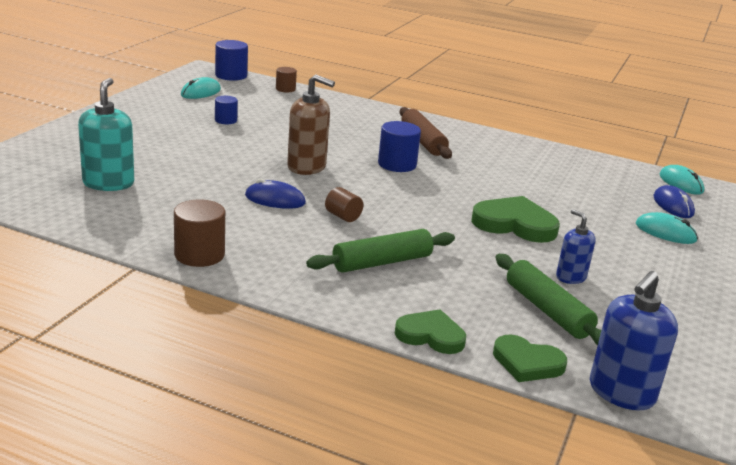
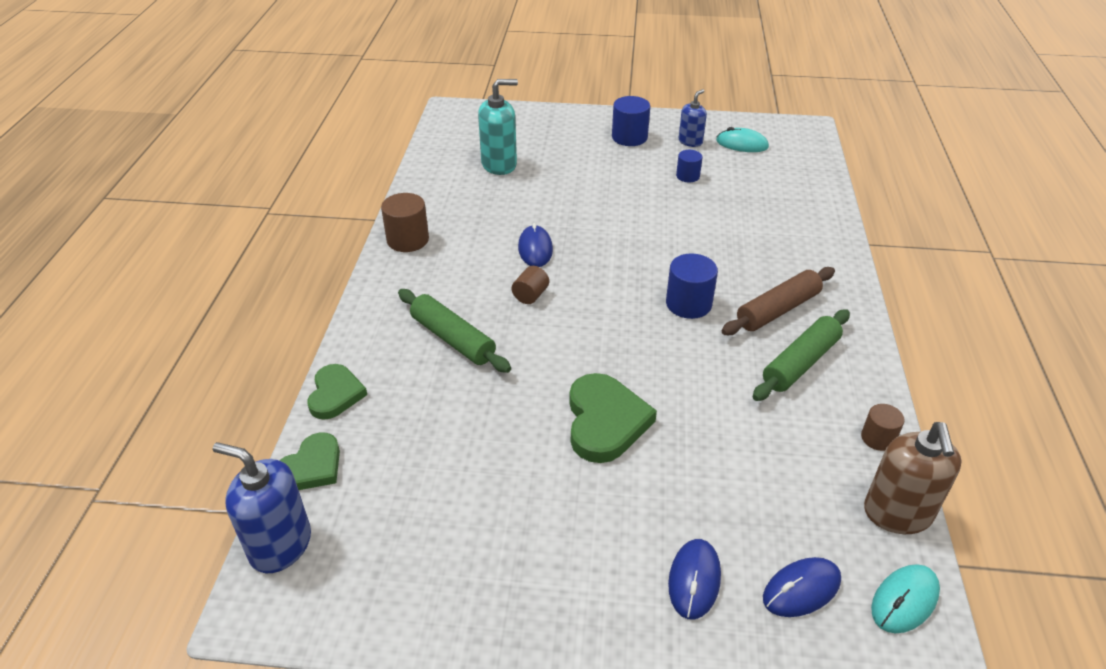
camera: 75 degrees right, 15 degrees up
blue cylinder [215,40,248,81] -> blue cylinder moved to [612,96,650,146]
brown cylinder [276,67,297,92] -> brown cylinder moved to [861,404,905,451]
brown soap dispenser [287,74,335,175] -> brown soap dispenser moved to [864,422,962,534]
green heart [493,335,567,382] -> green heart turned 150 degrees counterclockwise [279,432,340,490]
green rolling pin [495,254,601,345] -> green rolling pin moved to [753,309,850,401]
blue soap dispenser [556,209,596,284] -> blue soap dispenser moved to [679,89,707,147]
turquoise mouse [636,212,698,244] -> blue mouse [668,539,721,620]

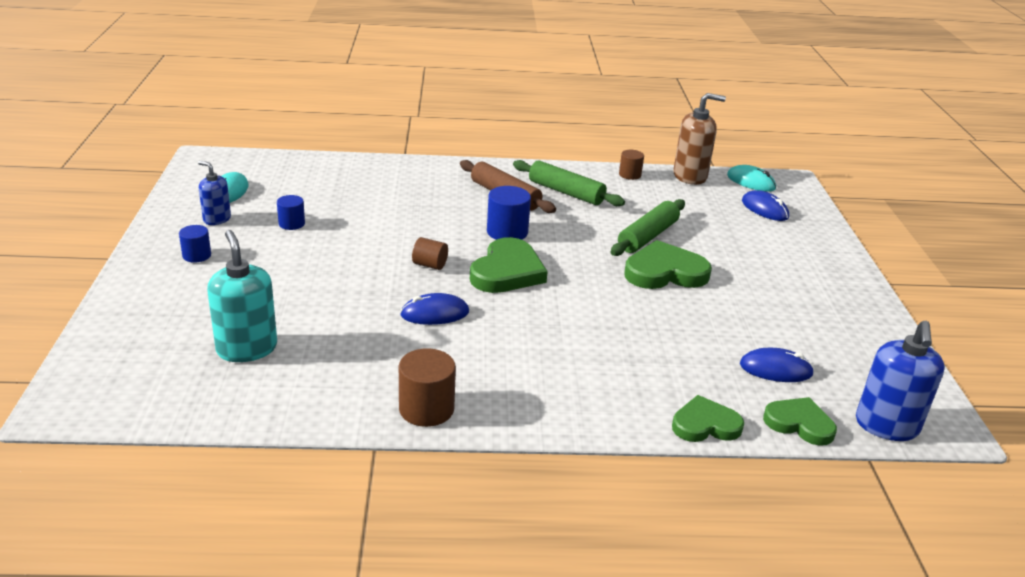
camera: 100 degrees left, 10 degrees down
green rolling pin [398,289,511,373] -> green rolling pin moved to [611,199,685,256]
brown cylinder [512,266,549,304] -> brown cylinder moved to [412,237,448,270]
blue cylinder [612,96,650,146] -> blue cylinder [179,225,211,263], size x0.62
blue mouse [668,539,721,620] -> blue mouse moved to [740,348,814,382]
none -> green heart [470,237,548,293]

